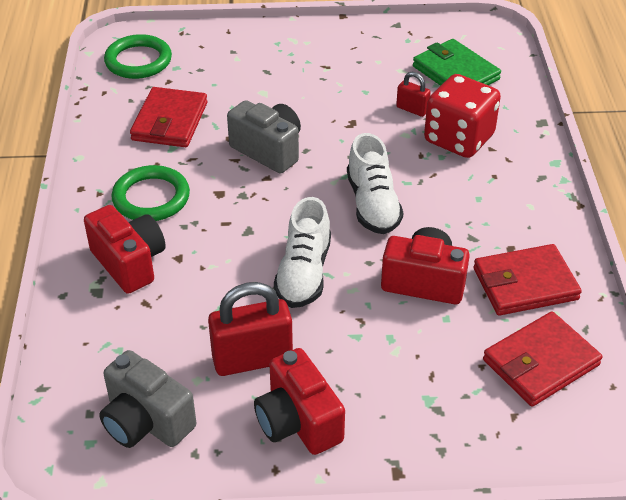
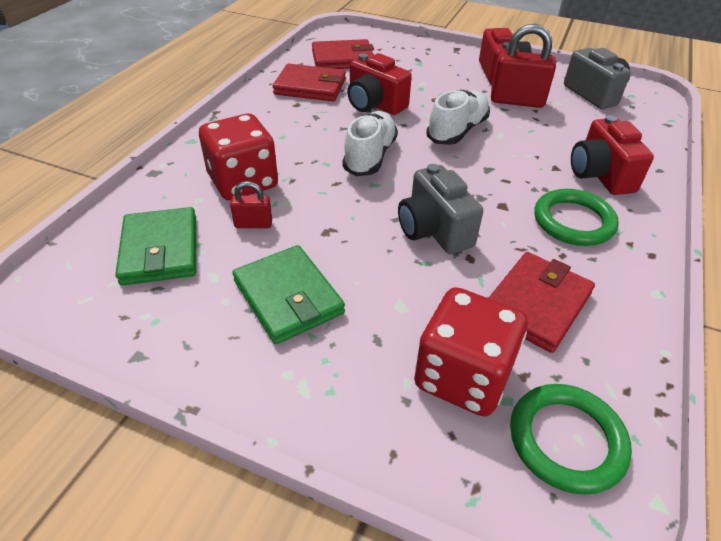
camera: 155 degrees left, 0 degrees up
red padlock [396,72,431,117] -> red padlock turned 60 degrees counterclockwise [230,181,272,228]
none -> green wallet [232,245,345,344]
none -> red dice [414,287,527,417]

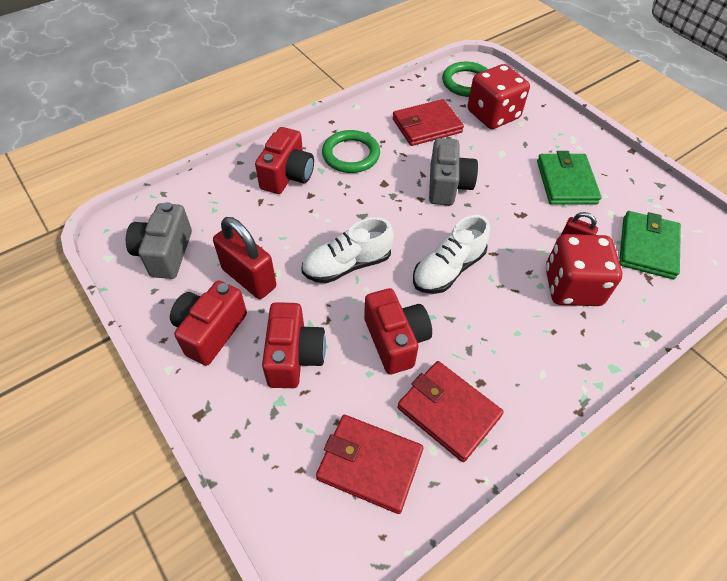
camera: 150 degrees left, 10 degrees up
none -> red camera [262,302,326,388]

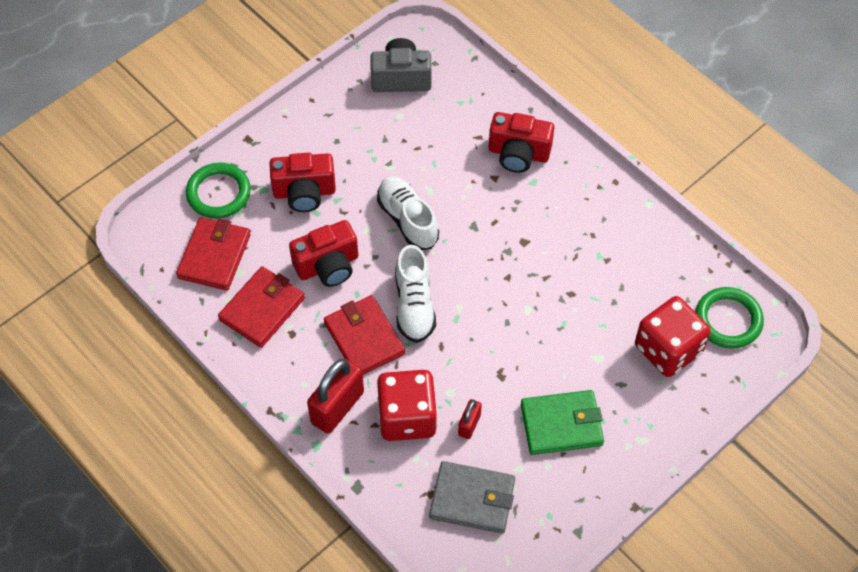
camera: 85 degrees right, 5 degrees up
red camera [170,281,247,366] -> none
red padlock [213,217,276,299] -> red padlock moved to [307,358,364,434]
green ring [322,130,380,173] -> green ring moved to [186,163,251,219]
red wallet [393,99,464,146] -> red wallet moved to [324,295,405,375]
white shoe [413,215,490,294] -> white shoe turned 135 degrees counterclockwise [395,245,436,343]
grey camera [429,138,478,205] -> none
green wallet [619,211,681,279] -> grey wallet [429,461,515,534]

